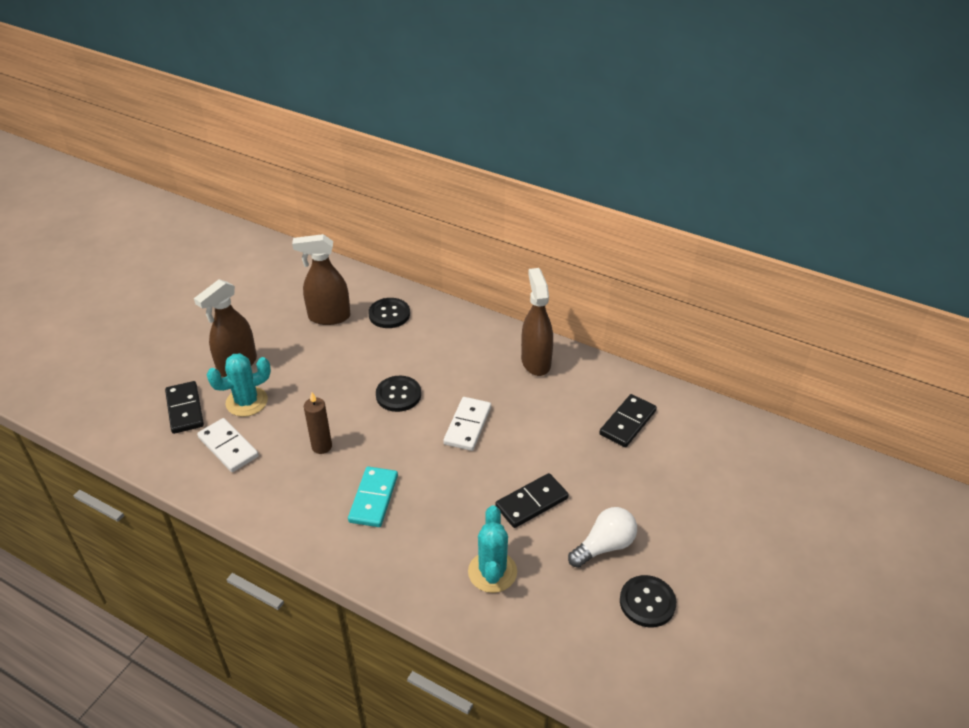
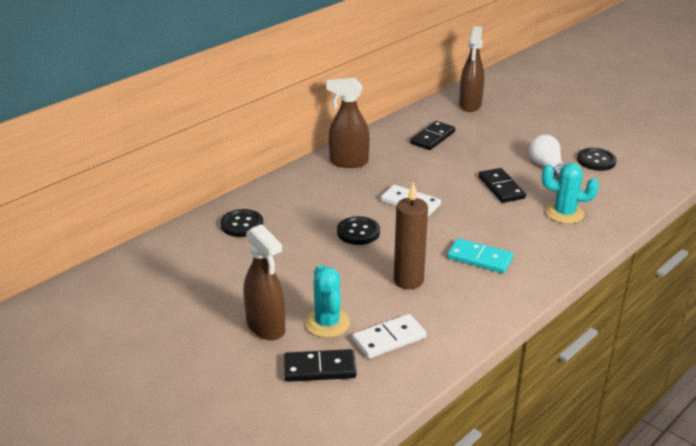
camera: 75 degrees left, 10 degrees down
brown spray bottle [292,234,351,325] -> brown spray bottle moved to [459,26,485,112]
brown candle [304,392,332,454] -> brown candle [394,182,428,289], size x1.51
black domino [599,394,657,447] -> black domino turned 75 degrees clockwise [410,121,455,150]

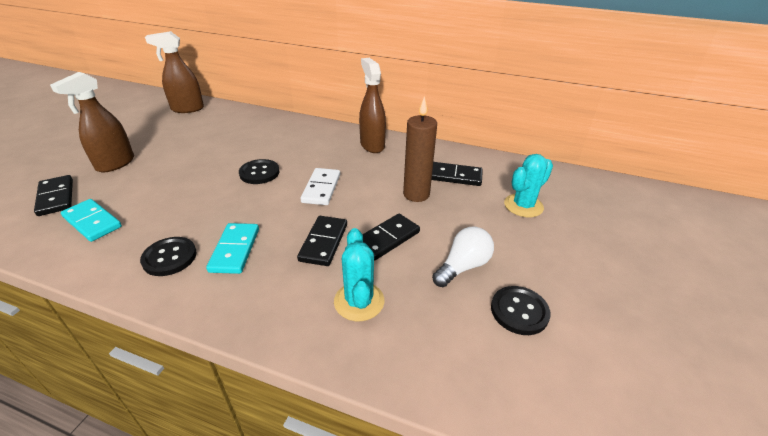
camera: 65 degrees right, 5 degrees up
black button [220,209,263,237] -> black button moved to [140,237,197,276]
turquoise cactus [305,265,350,338] -> turquoise cactus moved to [504,154,553,217]
white domino [352,314,427,359] -> turquoise domino [61,199,122,242]
brown candle [394,182,428,289] -> brown candle moved to [403,96,437,202]
brown spray bottle [459,26,485,112] -> brown spray bottle moved to [145,31,204,113]
none -> black domino [297,216,347,266]

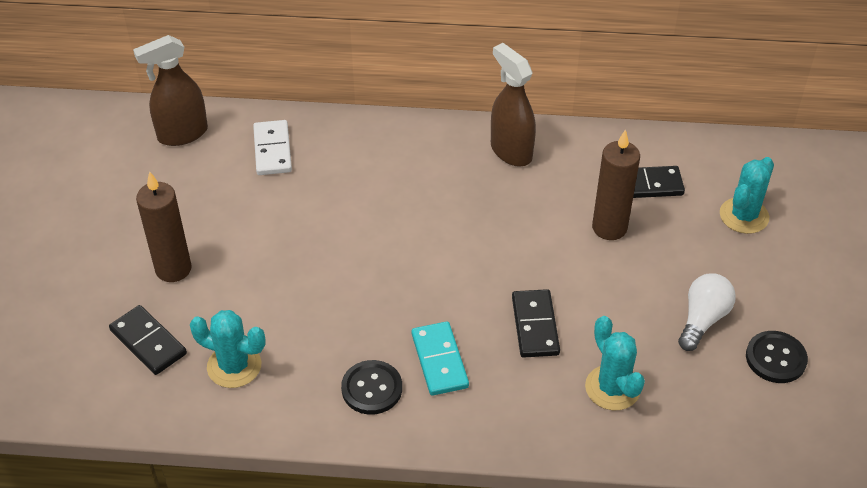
camera: 15 degrees left, 10 degrees up
brown spray bottle [50,72,134,172] -> brown candle [136,171,192,282]
turquoise domino [61,199,122,242] -> turquoise cactus [190,310,266,388]
black button [239,159,280,184] -> none
white domino [301,168,340,205] -> white domino moved to [253,120,292,175]
black domino [362,214,420,260] -> none

